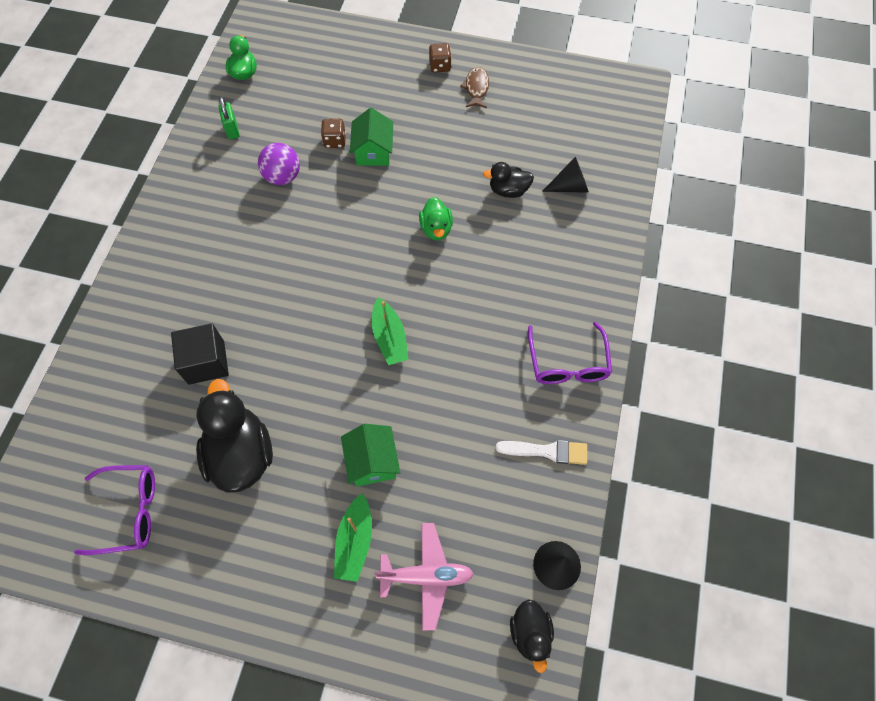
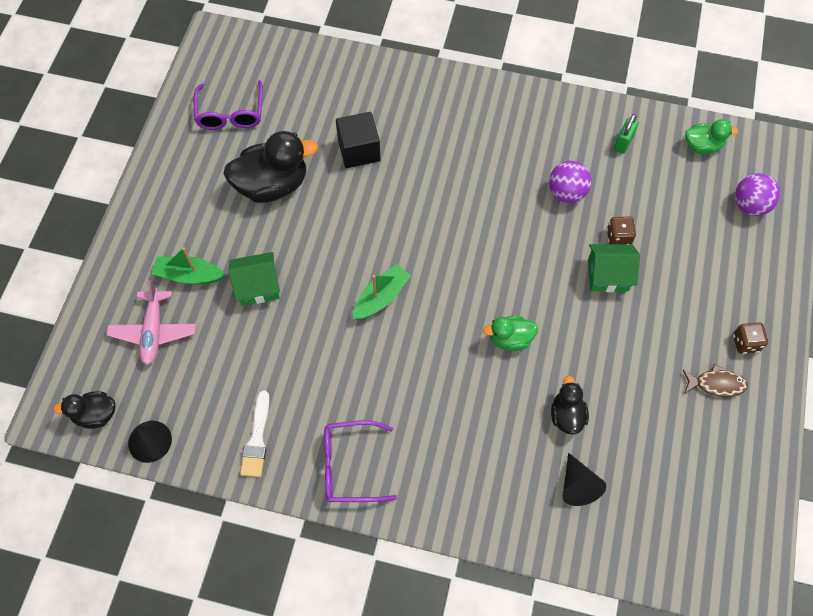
camera: 90 degrees right, 0 degrees up
green padlock [218,97,240,139] -> green padlock turned 45 degrees counterclockwise [614,114,639,154]
green boat [372,297,409,365] -> green boat turned 150 degrees clockwise [353,264,411,320]
none -> purple ball [735,173,780,216]

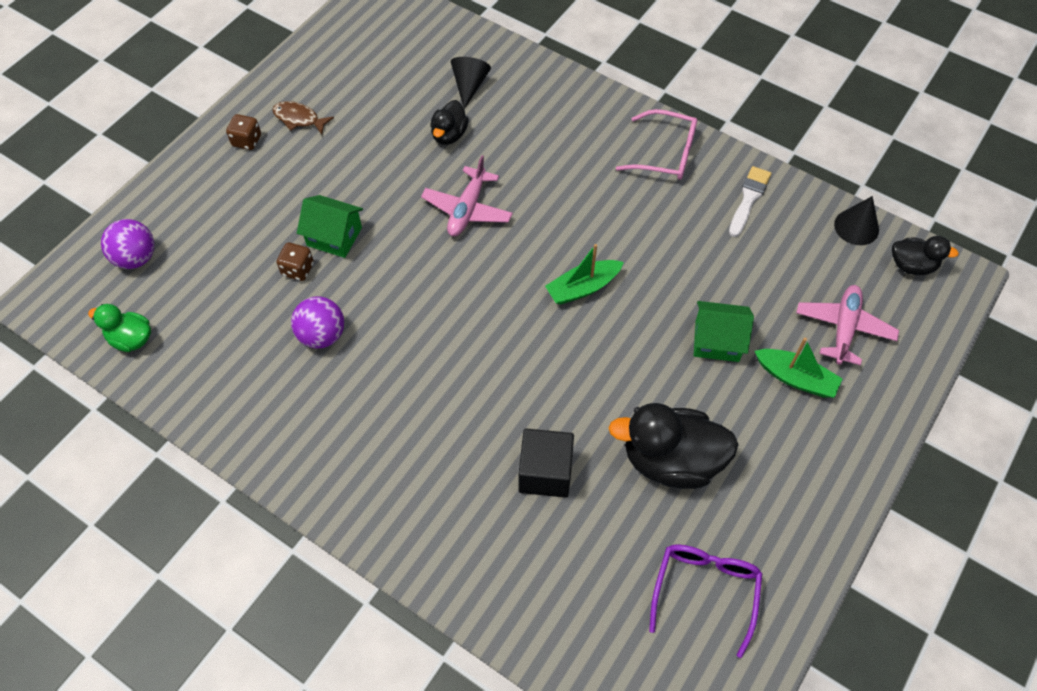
camera: 160 degrees left, 5 degrees down
purple glasses [324,420,397,502] -> pink glasses [616,109,697,180]
green duck [483,316,538,351] -> pink plane [421,155,513,236]
green padlock [614,114,639,154] -> none

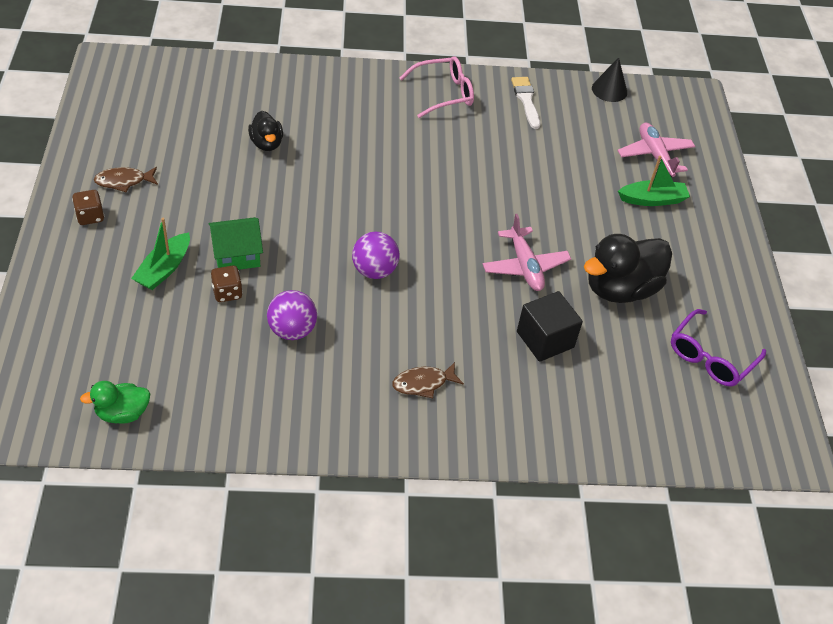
camera: 40 degrees left, 10 degrees down
purple ball [101,219,154,269] -> purple ball moved to [352,231,400,279]
pink plane [421,155,513,236] -> pink plane moved to [483,214,571,291]
black cone [451,57,491,109] -> none
green boat [545,244,624,305] -> green boat moved to [131,218,190,290]
purple glasses [649,545,762,658] -> purple glasses turned 120 degrees counterclockwise [671,309,766,387]
green house [694,301,754,362] -> none
black duck [892,236,959,275] -> none
none -> brown fish [392,362,464,398]

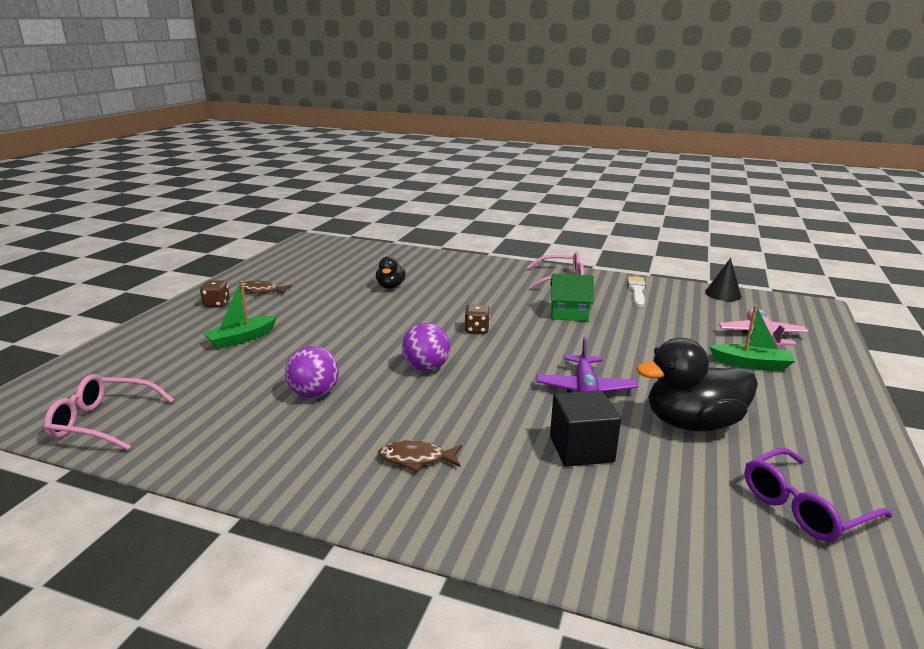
camera: 25 degrees right, 25 degrees down
green duck [80,381,150,424] -> pink glasses [44,374,174,450]
green house [209,217,263,270] -> green house moved to [550,274,594,321]
brown dice [211,266,243,302] -> brown dice moved to [465,304,490,334]
pink plane [483,214,571,291] -> purple plane [536,337,638,395]

